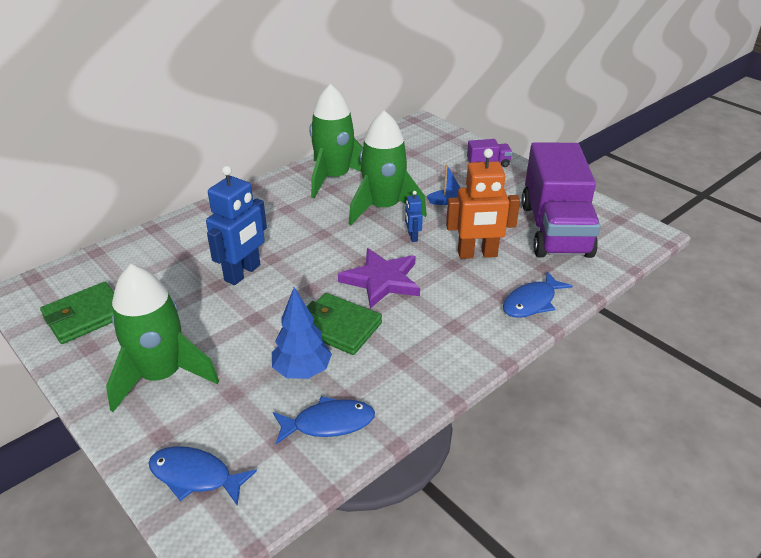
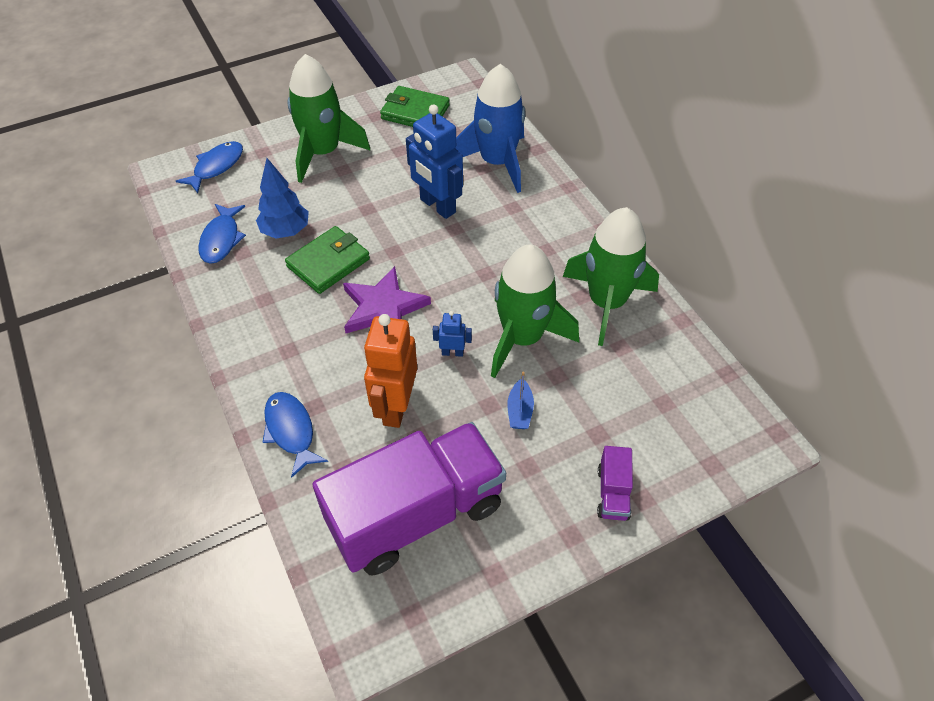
camera: 105 degrees right, 15 degrees up
green wallet [40,282,114,344] -> green wallet turned 45 degrees counterclockwise [380,86,450,127]
purple truck [522,142,600,258] -> purple truck turned 135 degrees clockwise [312,422,506,575]
none -> blue rocket [455,64,526,193]

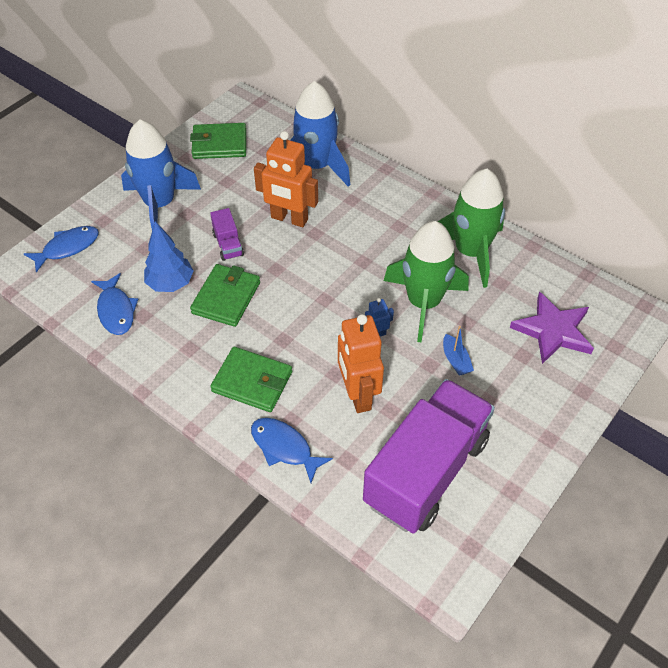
camera: 25 degrees left, 0 degrees up
blue fish [176,141,243,193] -> blue fish turned 45 degrees clockwise [24,226,99,273]
green rocket [287,54,370,183] -> blue rocket [121,119,201,230]
purple star [343,266,431,333] -> purple star moved to [510,292,594,364]
blue robot [406,104,463,219] -> orange robot [254,131,318,227]
purple truck [597,446,633,521] -> purple truck moved to [210,208,244,261]
none -> green wallet [210,347,292,412]

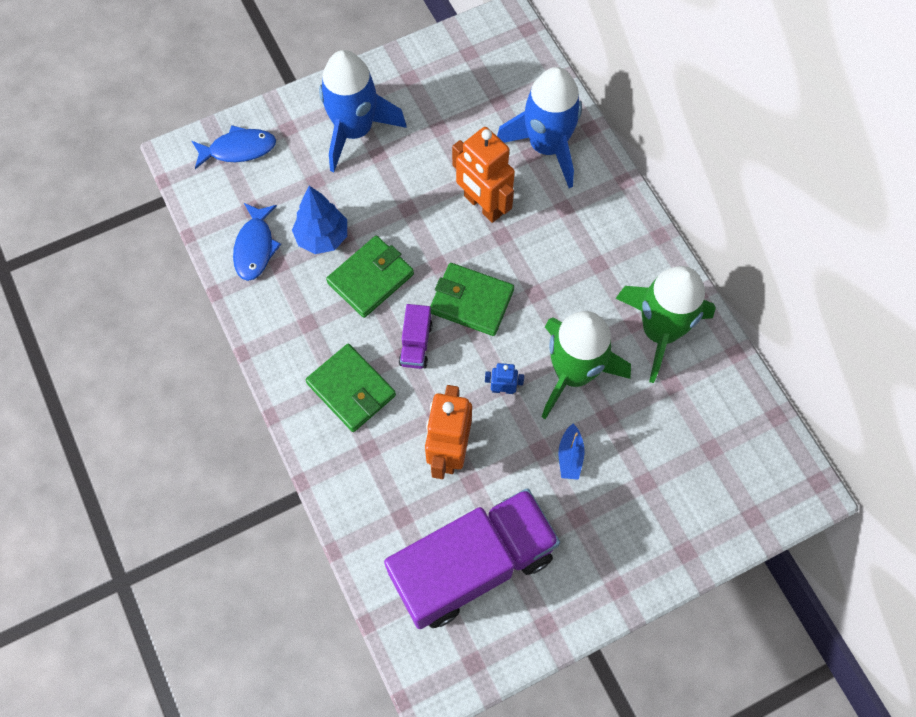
camera: 25 degrees right, 15 degrees up
green wallet [190,123,246,159] -> green wallet moved to [430,263,514,336]
purple truck [210,208,244,261] -> purple truck moved to [399,304,433,369]
blue fish [251,418,333,483] -> none
purple star [510,292,594,364] -> none

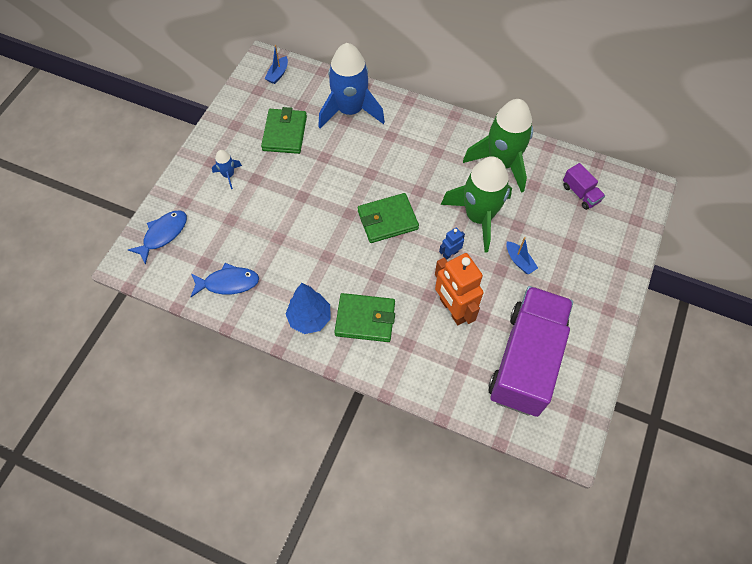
camera: 40 degrees left, 5 degrees down
blue fish [233,203,281,281] -> blue fish turned 60 degrees counterclockwise [190,263,259,297]
blue tree [292,186,347,254] -> blue tree moved to [285,283,331,334]
blue rocket [319,50,407,172] -> blue rocket [212,150,242,189], size x0.43
green wallet [326,236,414,318] -> green wallet moved to [261,107,307,154]
purple truck [399,304,433,369] -> purple truck moved to [563,163,605,210]
orange robot [452,127,515,223] -> none
none -> blue boat [265,45,288,84]

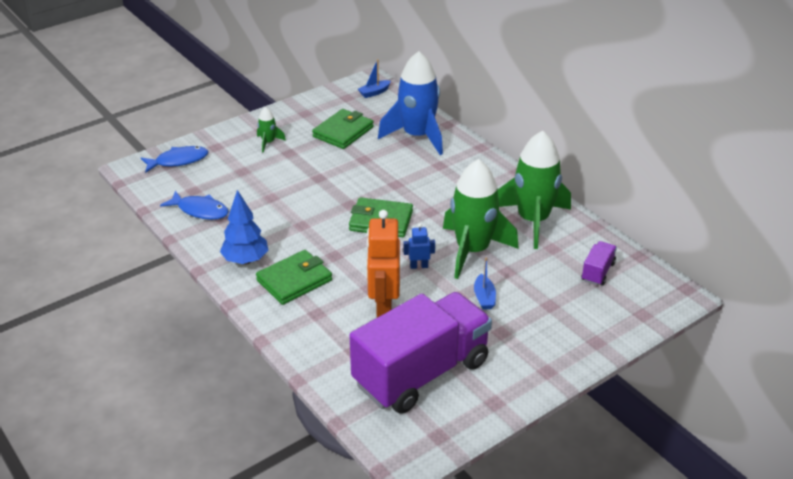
camera: 30 degrees right, 25 degrees down
blue rocket [212,150,242,189] -> green rocket [257,107,286,152]
green wallet [335,293,395,342] -> green wallet turned 75 degrees counterclockwise [256,250,332,305]
purple truck [563,163,605,210] -> purple truck turned 150 degrees counterclockwise [581,241,617,286]

